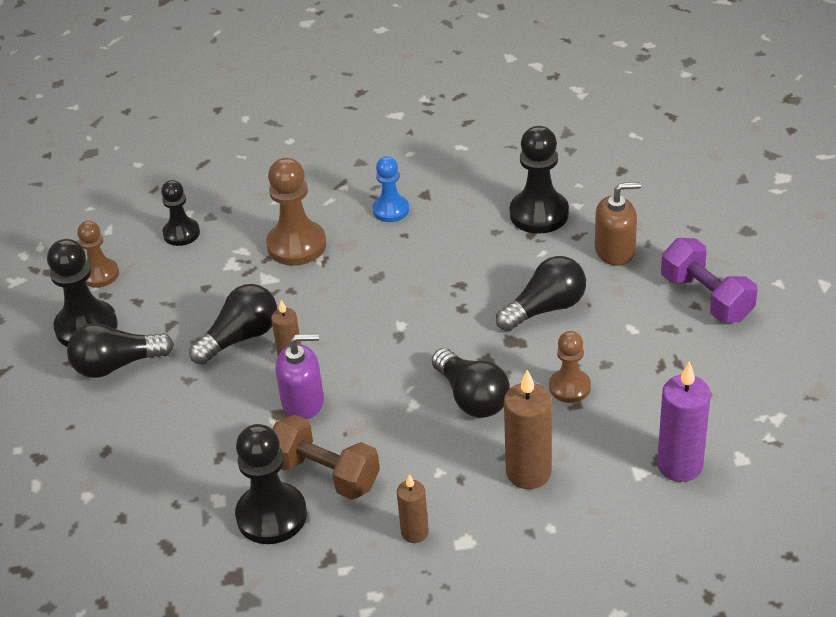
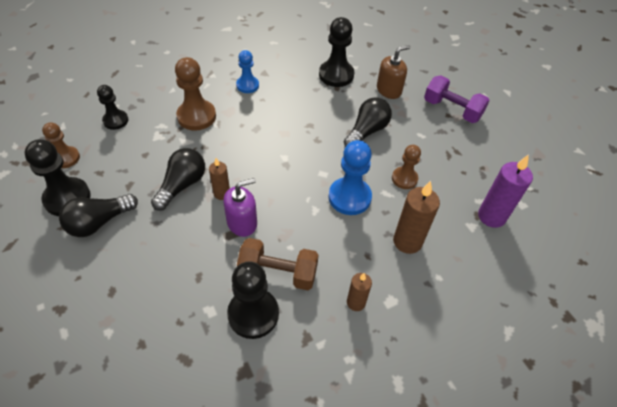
camera: 25 degrees left, 10 degrees up
black light bulb [432,348,510,418] -> blue pawn [329,140,372,215]

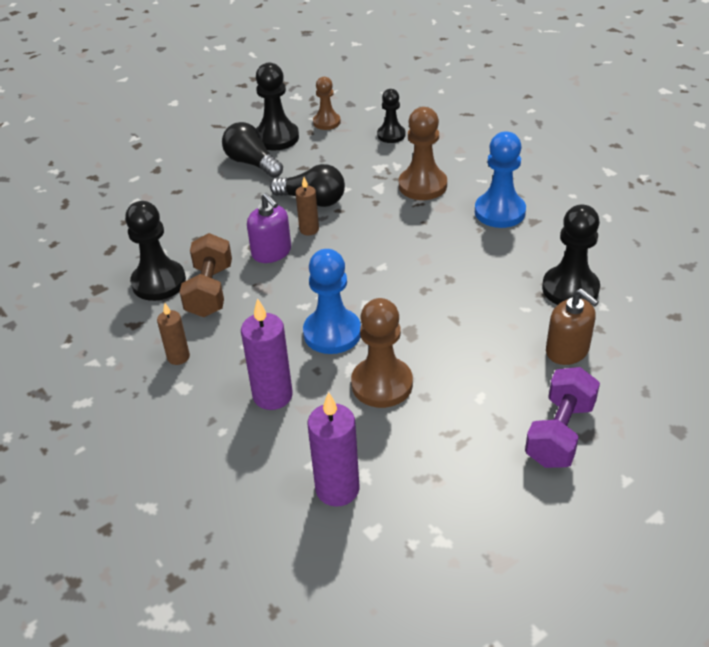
camera: 85 degrees right, 10 degrees down
blue pawn [236,50,259,93] -> blue pawn [475,131,526,228], size x1.60
black light bulb [344,97,392,147] -> none
brown pawn [392,145,421,189] -> brown pawn [351,298,413,408], size x1.60
brown candle [393,181,440,254] -> purple candle [241,298,293,410]

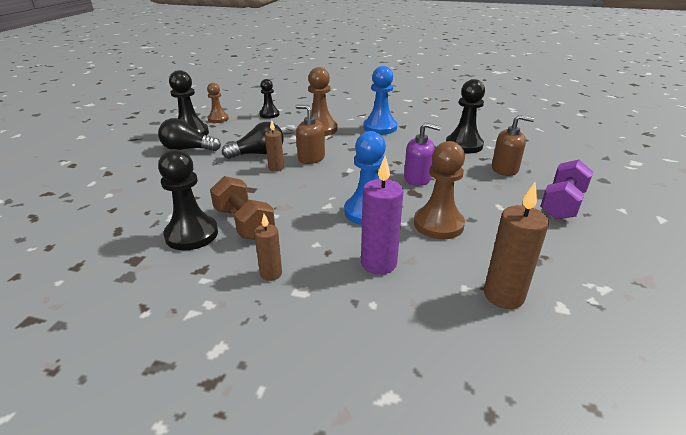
camera: 40 degrees left, 10 degrees down
purple soap dispenser [247,193,291,263] -> purple soap dispenser moved to [404,123,441,186]
purple candle [308,392,360,507] -> brown candle [484,182,549,309]
purple dumbbell [525,367,600,468] -> purple dumbbell turned 45 degrees clockwise [540,160,593,220]
none -> brown soap dispenser [295,105,325,164]

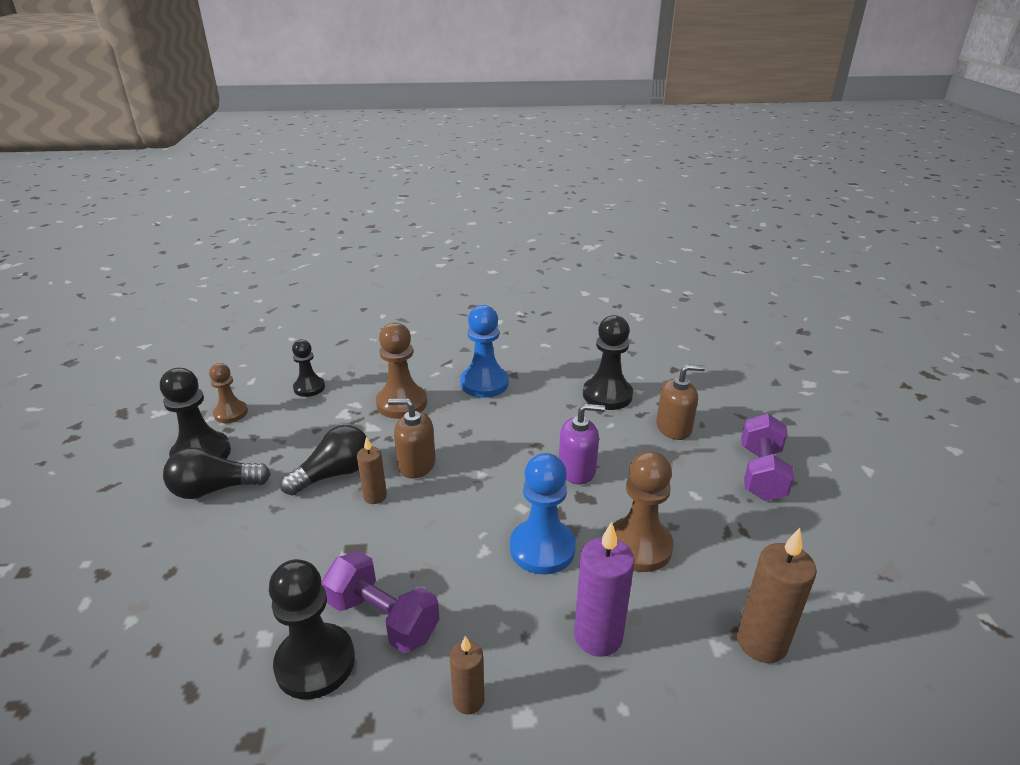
camera: 20 degrees left, 0 degrees up
brown dumbbell [210,176,275,240] -> purple dumbbell [322,551,440,653]

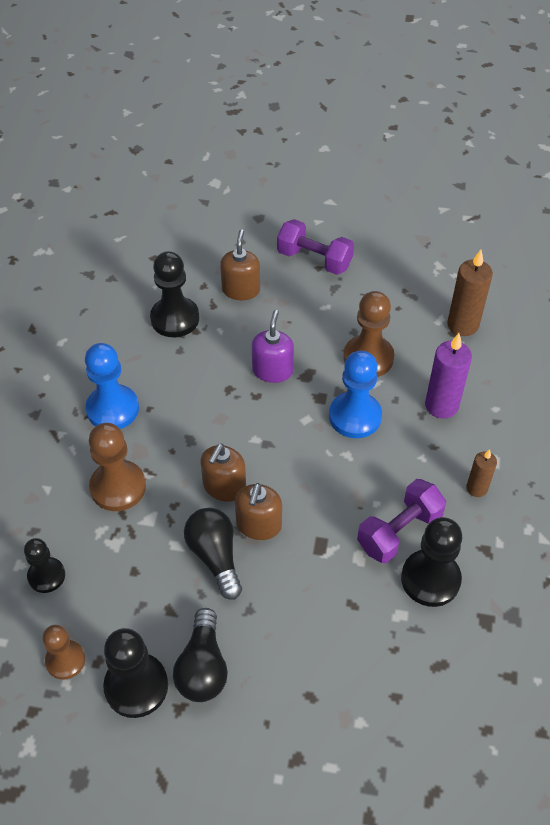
camera: 75 degrees left, 20 degrees up
brown candle [357,437,387,504] -> brown soap dispenser [235,483,282,540]

